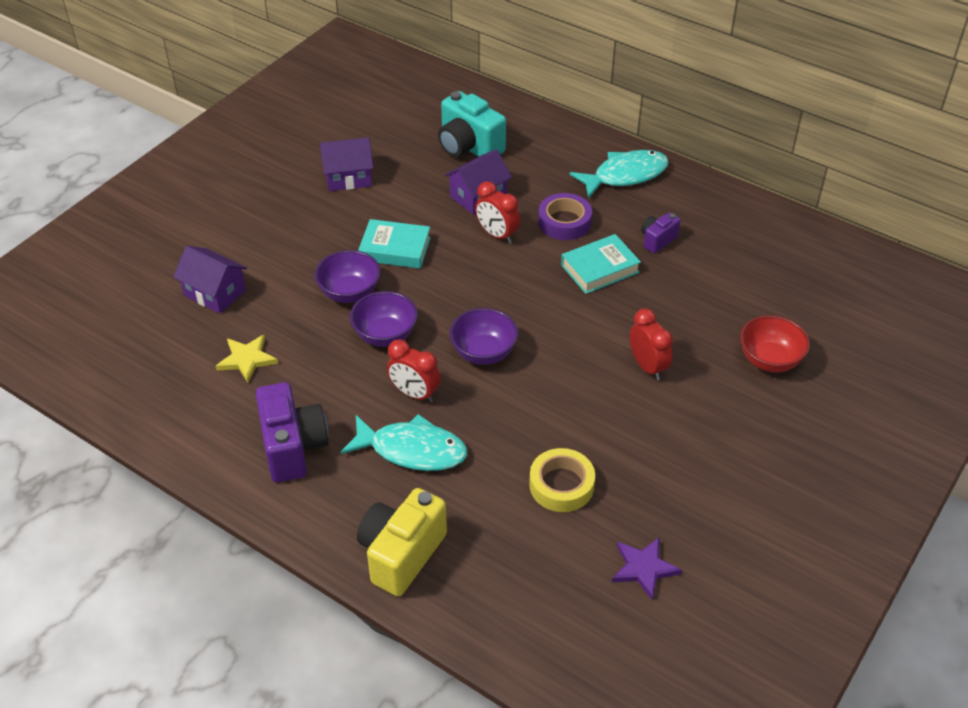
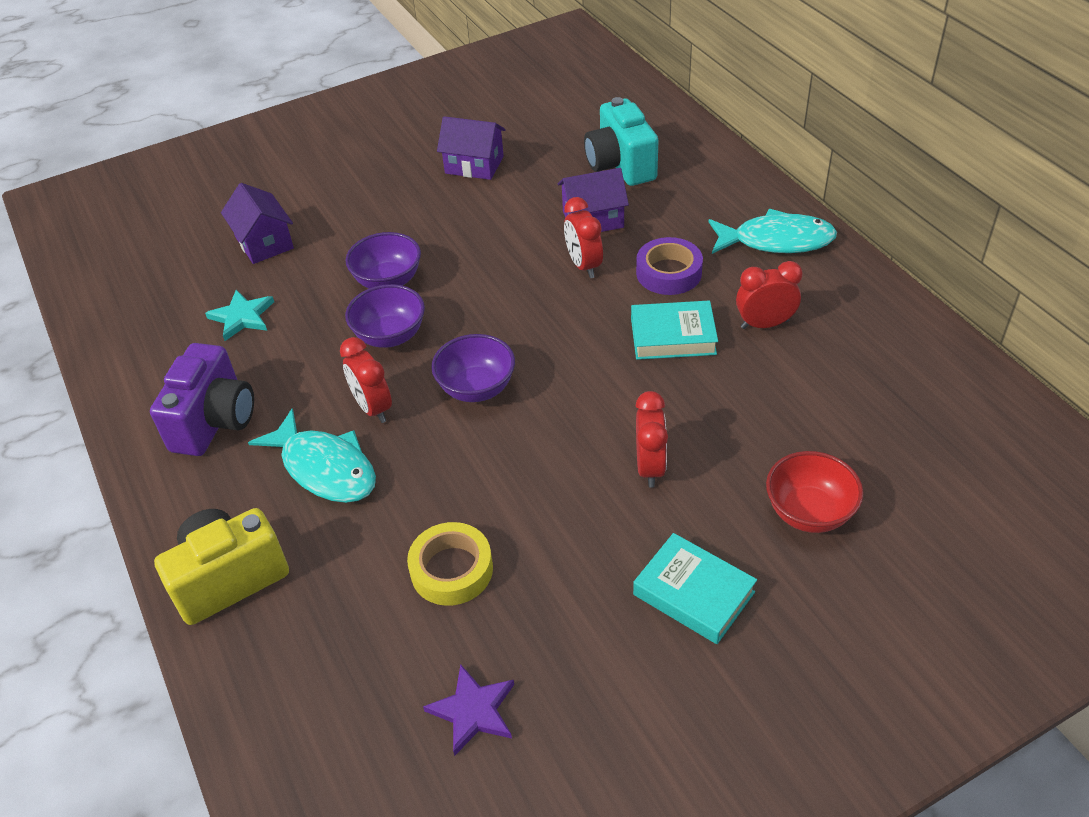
camera: 30 degrees right, 0 degrees up
yellow star [216,335,278,383] -> turquoise star [205,290,274,341]
turquoise book [358,219,431,269] -> turquoise book moved to [633,533,757,644]
purple camera [641,213,681,253] -> red clock [736,261,803,329]

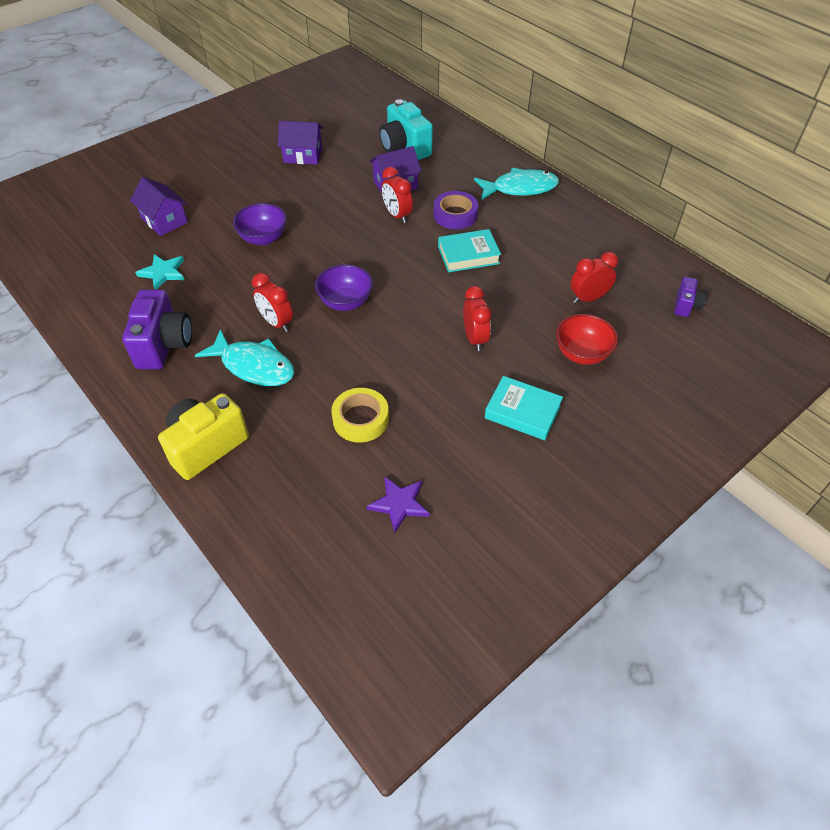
camera: 15 degrees left, 5 degrees up
purple bowl [345,284,425,348] -> none
red clock [736,261,803,329] -> red clock moved to [571,252,618,303]
none -> purple camera [674,277,707,317]

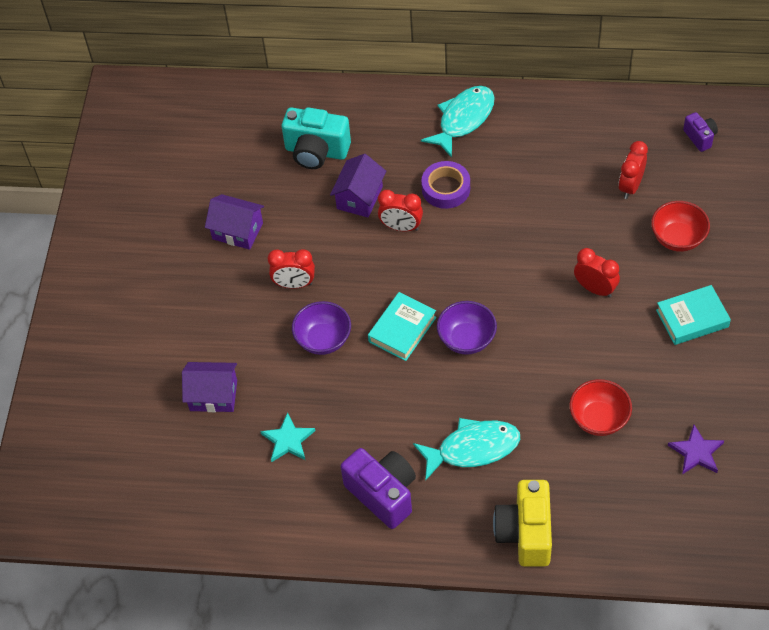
camera: 40 degrees left, 5 degrees up
red clock [252,273,293,332] -> red clock moved to [267,249,315,289]
purple house [278,121,323,165] -> purple house turned 60 degrees clockwise [205,194,264,250]
yellow tape [331,388,389,442] -> red bowl [570,379,632,436]
turquoise book [438,229,501,272] -> turquoise book moved to [368,292,437,361]

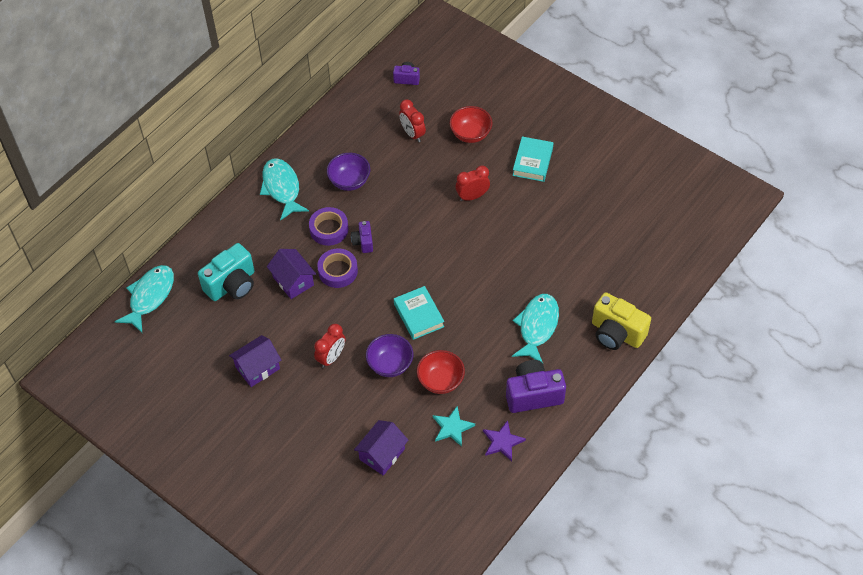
camera: 60 degrees left, 0 degrees up
red clock [378,190,423,231] -> purple tape [317,248,358,288]
purple bowl [437,301,497,355] -> purple bowl moved to [327,153,370,191]
red bowl [570,379,632,436] -> red bowl moved to [417,350,465,394]
purple star [668,425,724,474] -> purple star moved to [483,420,526,461]
none -> turquoise fish [115,265,174,333]
none -> purple camera [351,221,373,253]

